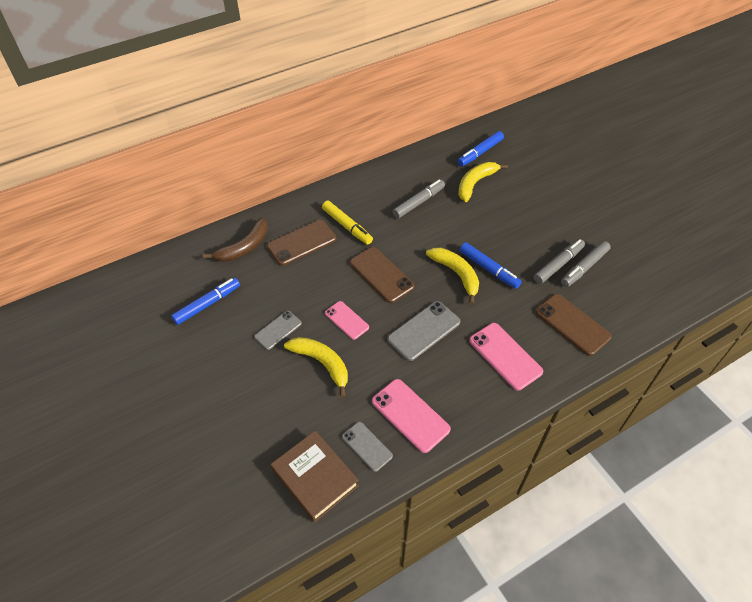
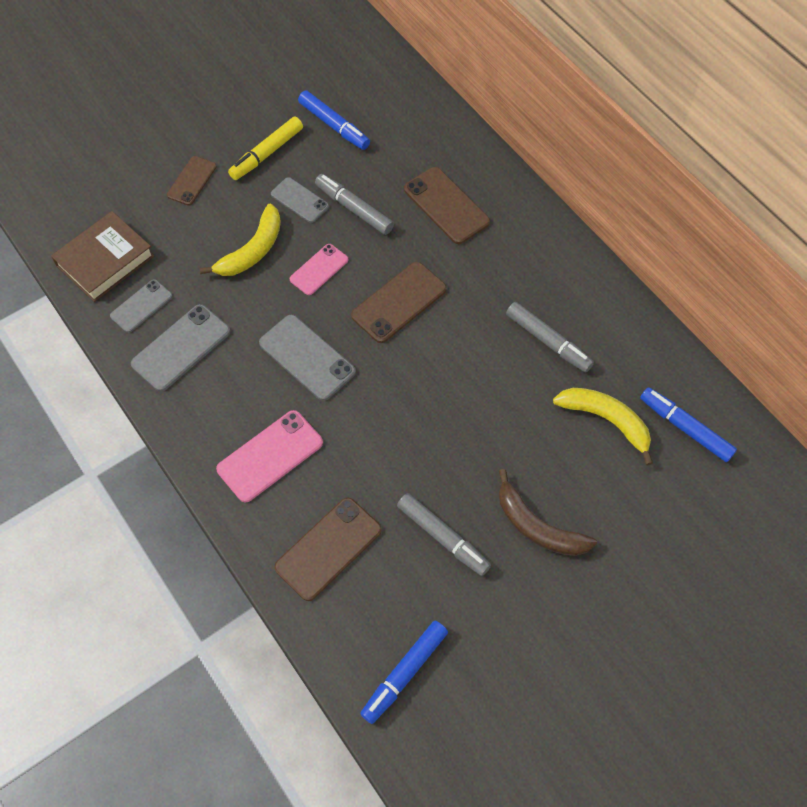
camera: 85 degrees right, 10 degrees up
brown banana [203,217,268,262] -> brown banana moved to [499,469,597,556]
yellow marker [322,201,373,245] -> yellow marker moved to [228,117,303,180]
pink phone [372,379,451,453] -> grey phone [131,304,230,391]
yellow banana [426,248,479,304] -> none
blue marker [460,242,522,289] -> blue marker moved to [360,621,448,724]
grey marker [561,241,611,287] -> grey marker moved to [315,174,394,235]
none -> brown phone [167,156,217,206]

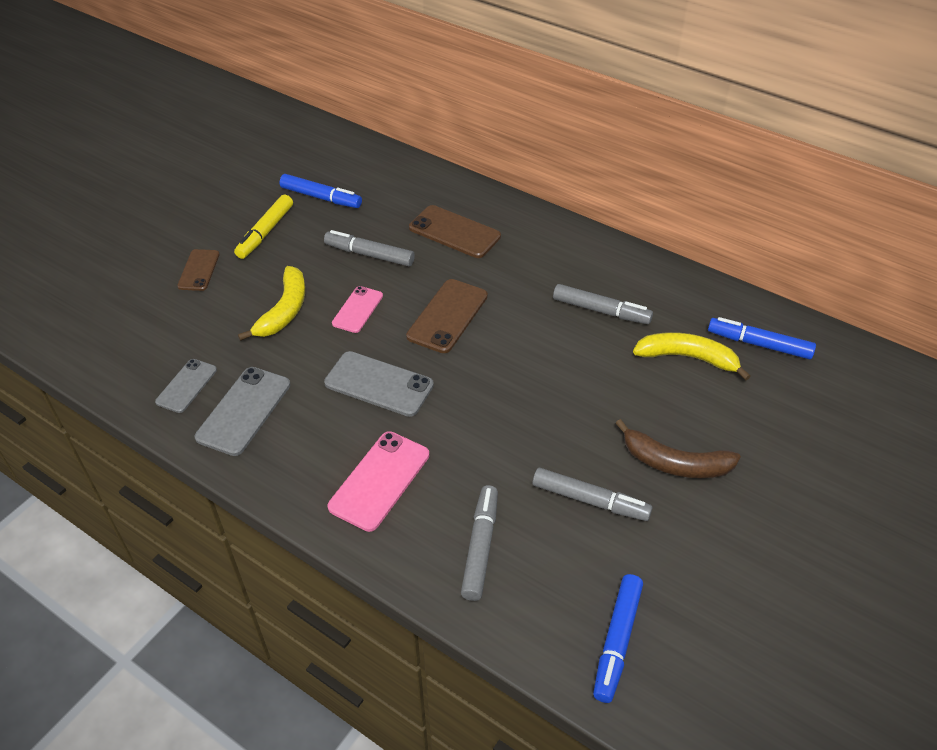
camera: 20 degrees left, 15 degrees down
brown book [51,211,154,302] -> none
grey phone [271,177,329,223] -> none
brown phone [274,497,382,601] -> grey marker [461,485,498,601]

